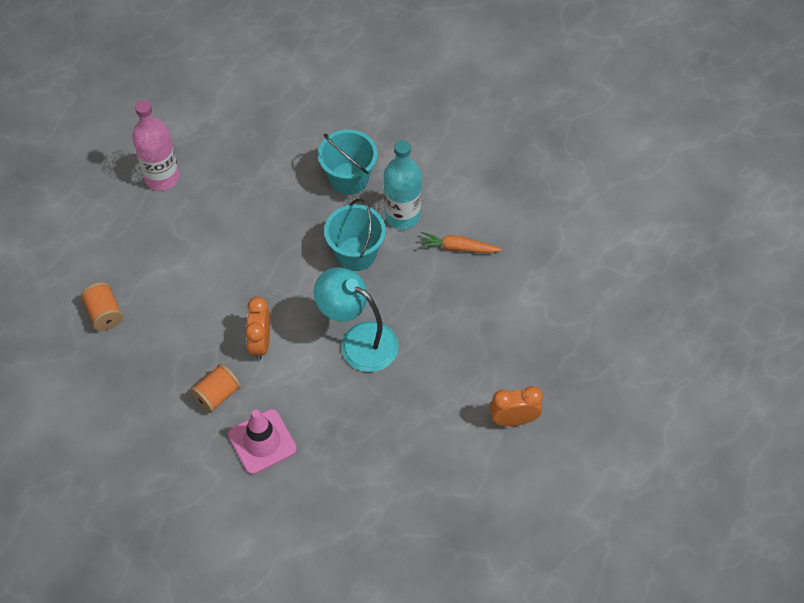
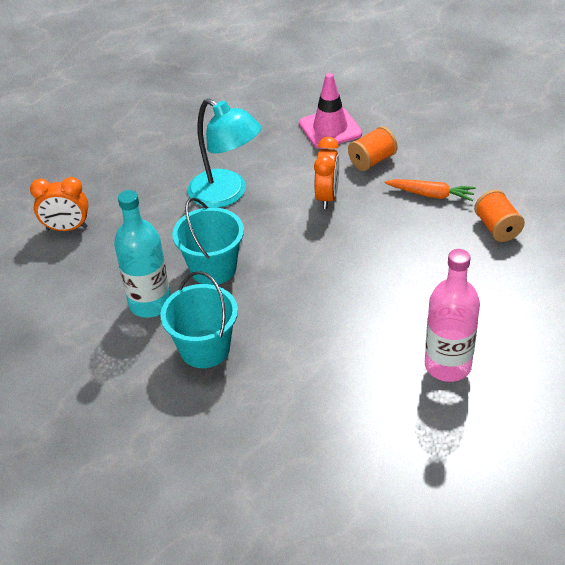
camera: 170 degrees left, 15 degrees down
orange carrot [419,232,502,253] -> orange carrot moved to [384,179,476,201]
orange clock [490,386,543,426] -> orange clock moved to [30,177,89,231]

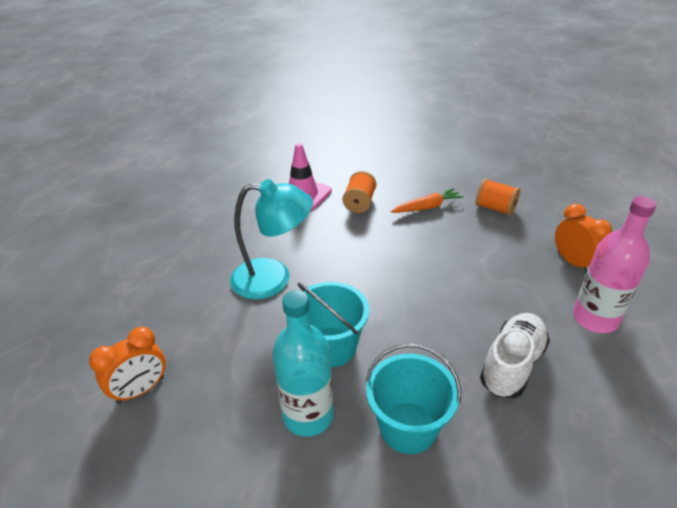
camera: 40 degrees left, 5 degrees down
orange clock [314,137,339,209] -> orange clock moved to [555,204,612,273]
none -> white shoe [480,313,550,398]

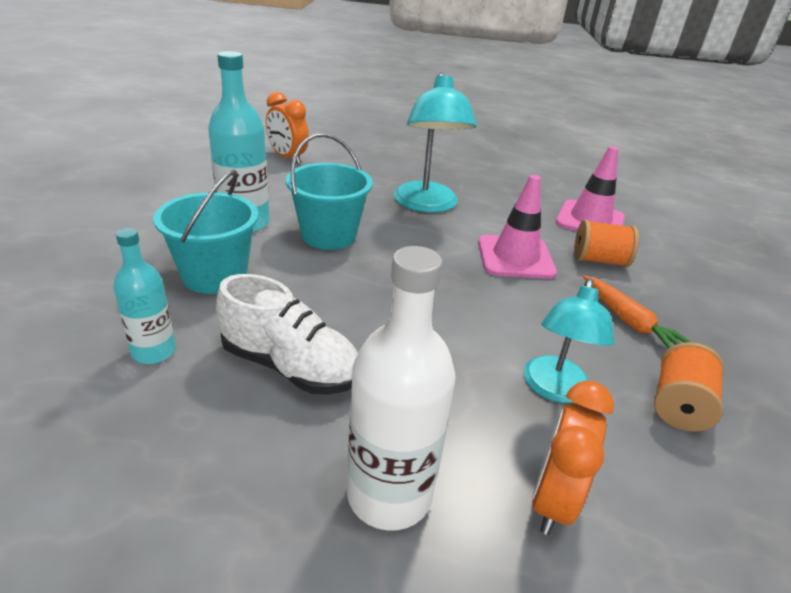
camera: 80 degrees right, 5 degrees down
orange clock [555,204,612,273] -> orange clock turned 150 degrees clockwise [532,380,614,535]
pink bottle [573,196,657,333] -> white bottle [347,246,456,530]
none -> turquoise bottle [113,228,176,364]
none -> pink traffic cone [478,175,557,279]
none -> turquoise lamp [524,278,614,403]

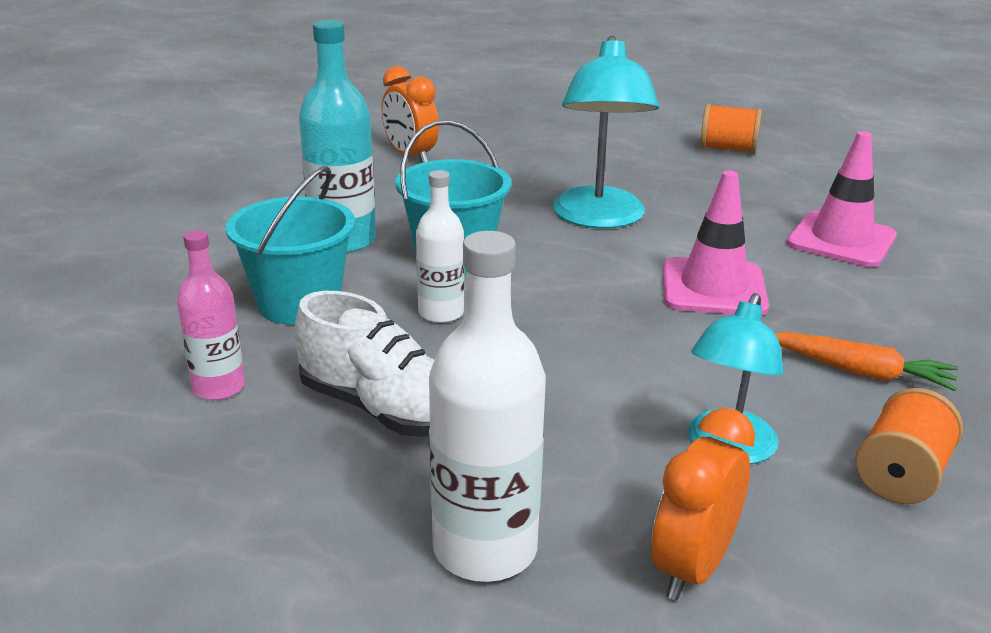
camera: 10 degrees right, 5 degrees down
turquoise bottle [113,228,176,364] -> pink bottle [177,230,245,400]
orange spool [574,220,639,267] -> orange spool moved to [700,104,762,154]
orange carrot [583,275,691,349] -> orange carrot turned 45 degrees counterclockwise [775,332,958,391]
none -> white bottle [416,170,464,323]

